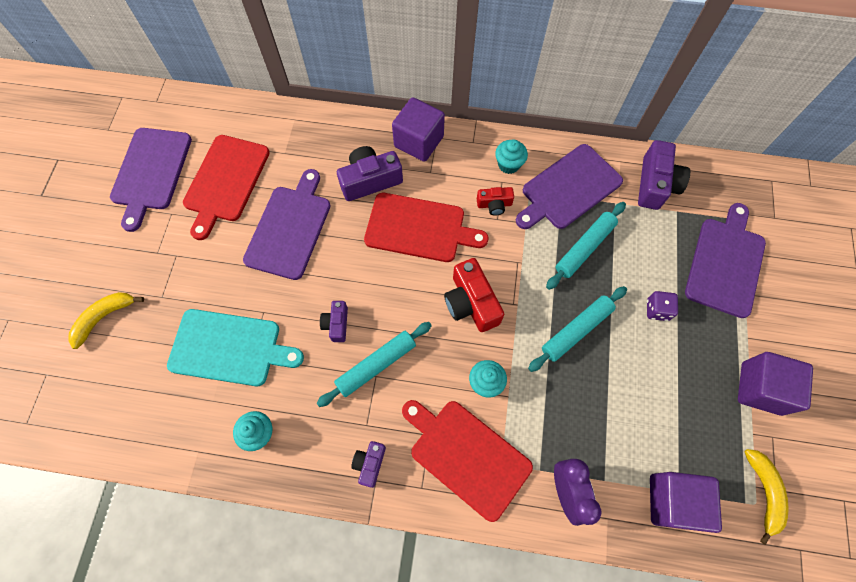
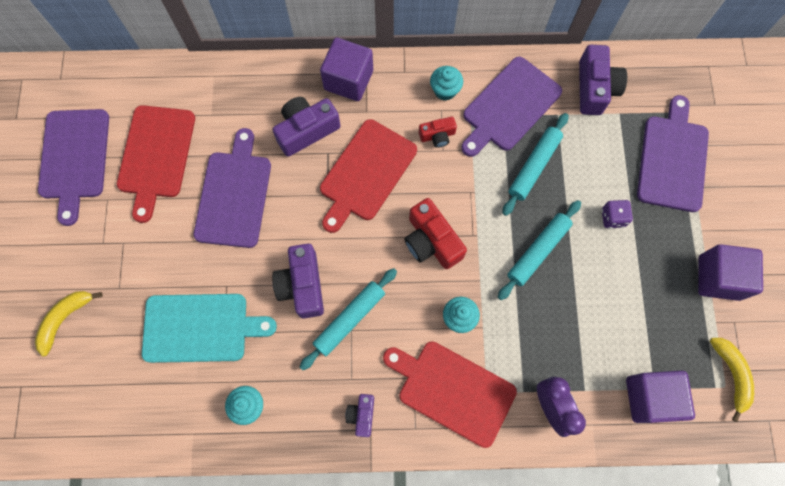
camera: 10 degrees left, 5 degrees up
purple camera [320,301,348,342] -> purple camera [272,244,324,318], size x1.76
red cutting board [364,193,488,262] -> red cutting board turned 120 degrees clockwise [320,119,417,233]

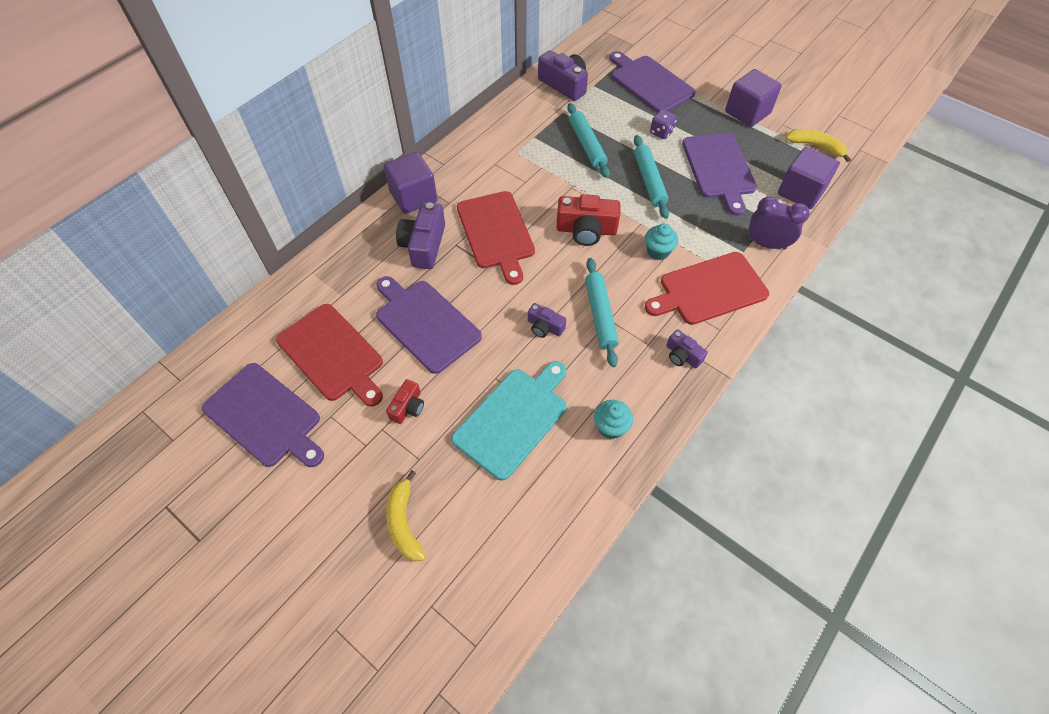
camera: 50 degrees left, 15 degrees down
purple camera [272,244,324,318] -> purple camera [528,303,566,338], size x0.57
red camera [419,117,457,148] -> red camera moved to [386,379,424,424]
turquoise cupcake [430,66,463,101] -> none
purple cutting board [461,57,562,157] -> purple cutting board moved to [682,133,757,216]

